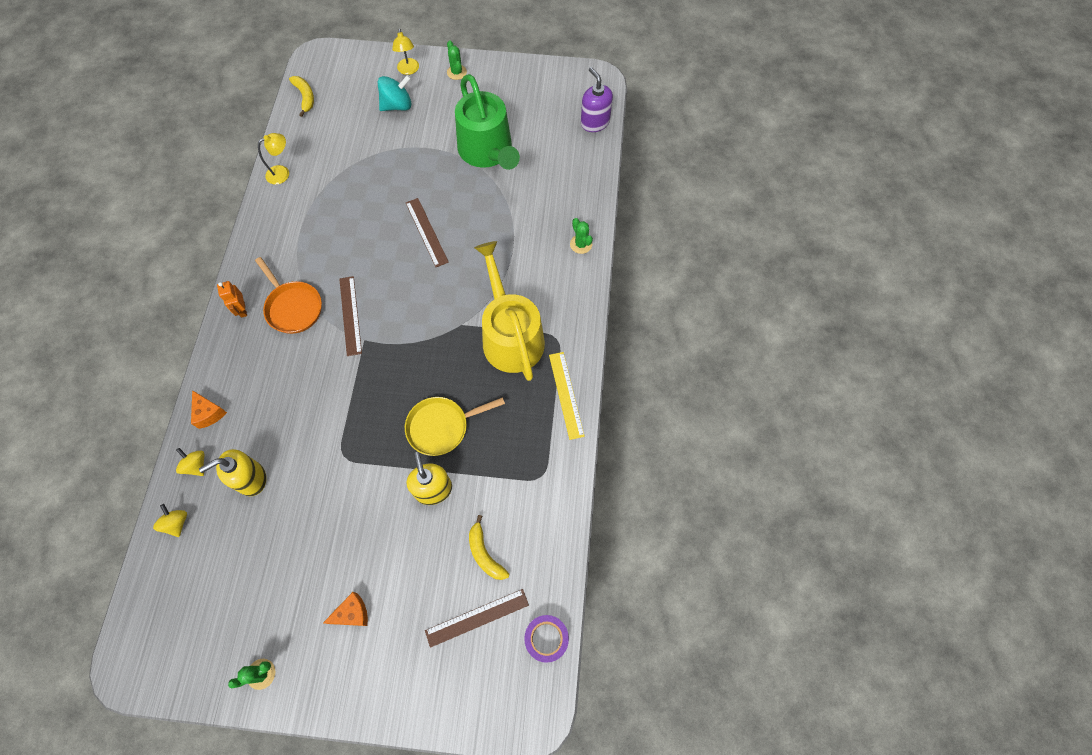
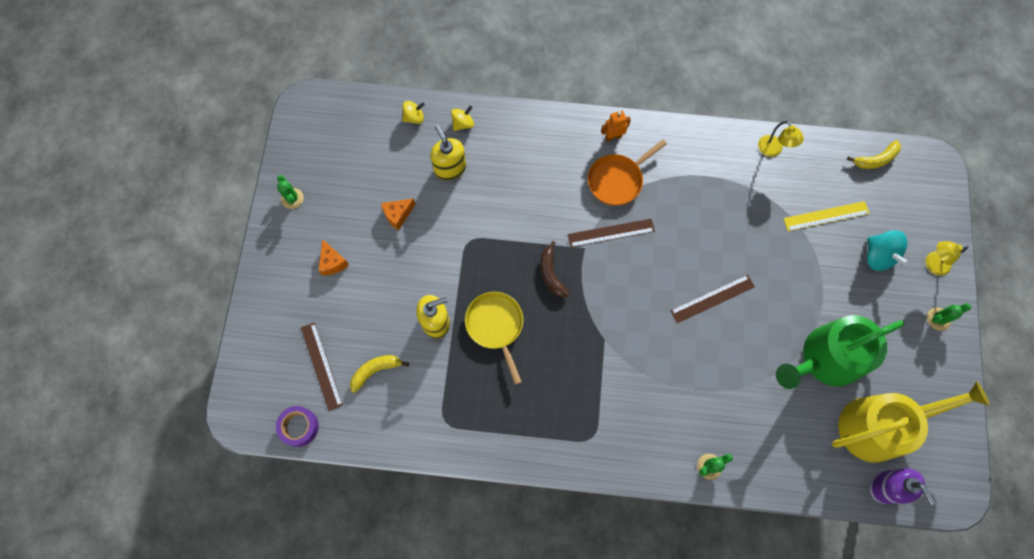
camera: 90 degrees right, 5 degrees up
orange cheese [191,390,227,429] -> orange cheese moved to [381,199,416,230]
yellow watering can [474,241,545,381] -> yellow watering can moved to [832,381,990,462]
yellow ruler [549,352,585,440] -> yellow ruler moved to [783,201,870,231]
purple soap dispenser [581,67,613,132] -> purple soap dispenser turned 90 degrees clockwise [869,468,936,505]
none -> brown banana [541,241,569,298]

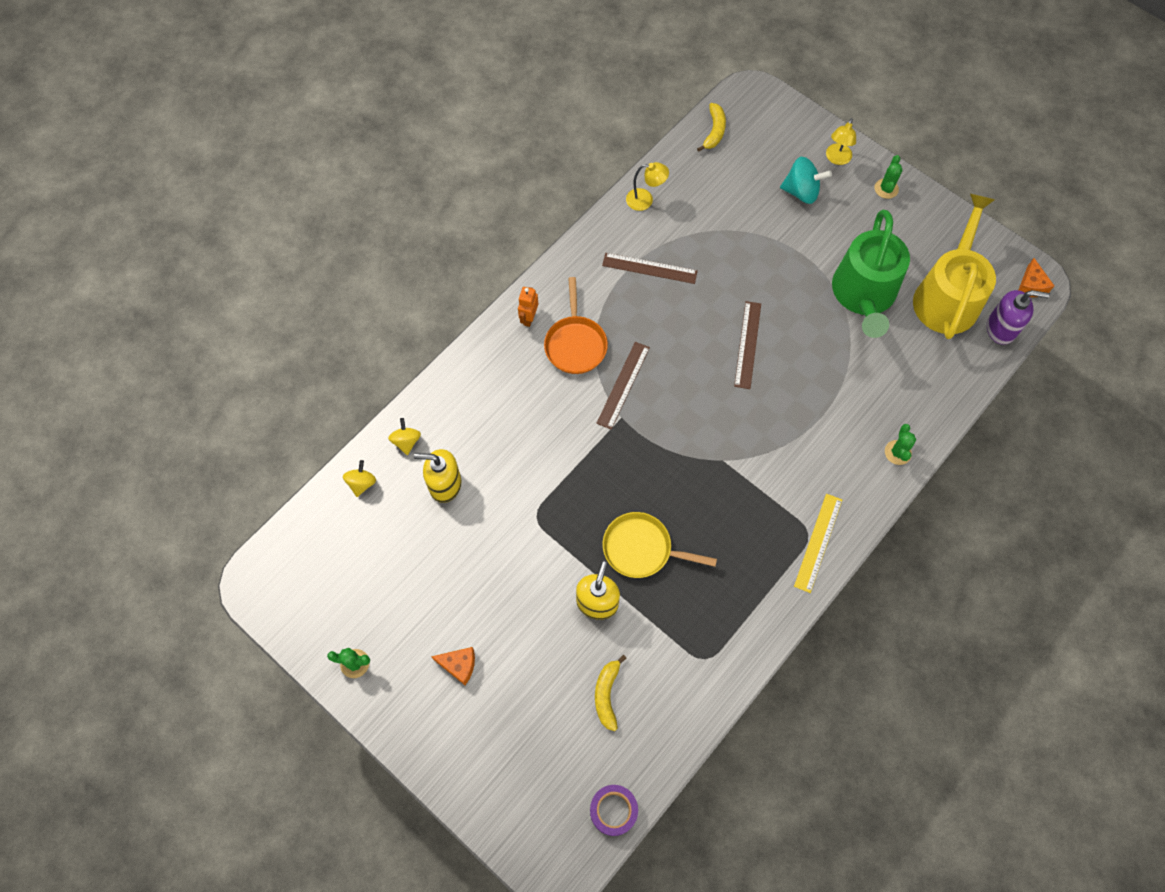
camera: 55 degrees left, 5 degrees down
brown ruler [301,322,343,411] -> brown ruler moved to [602,253,698,284]
orange cheese [381,199,416,230] -> orange cheese moved to [1019,258,1054,297]
brown banana [541,241,569,298] -> none
yellow ruler [783,201,870,231] -> yellow ruler moved to [794,494,842,593]

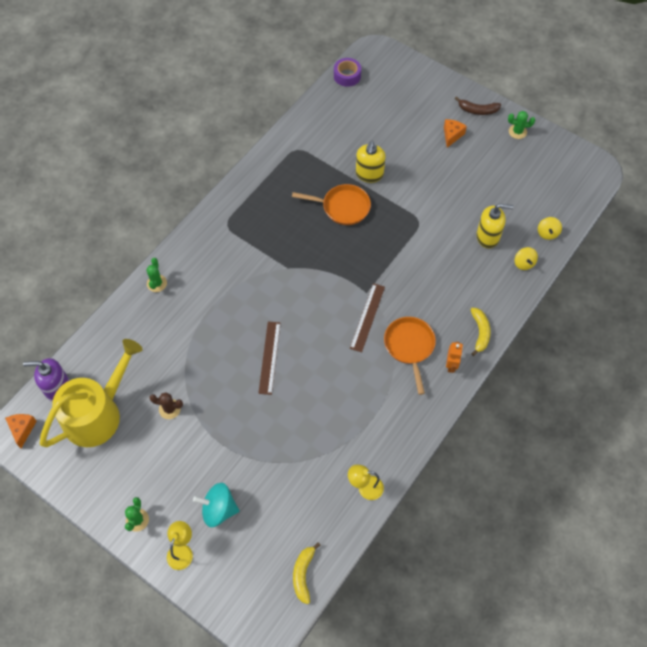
camera: 175 degrees right, 5 degrees down
orange cheese [431,647,475,685] -> orange cheese turned 105 degrees clockwise [444,119,467,148]
yellow banana [595,655,627,731] -> yellow banana moved to [470,308,491,356]
brown ruler [602,253,698,284] -> none
yellow pan [603,512,717,578] -> orange pan [292,184,371,225]
yellow ruler [794,494,842,593] -> none
green watering can [832,210,910,338] -> brown cactus [149,392,183,419]
yellow watering can [913,194,996,339] -> yellow watering can turned 150 degrees counterclockwise [40,339,143,447]
none -> brown banana [455,96,501,115]

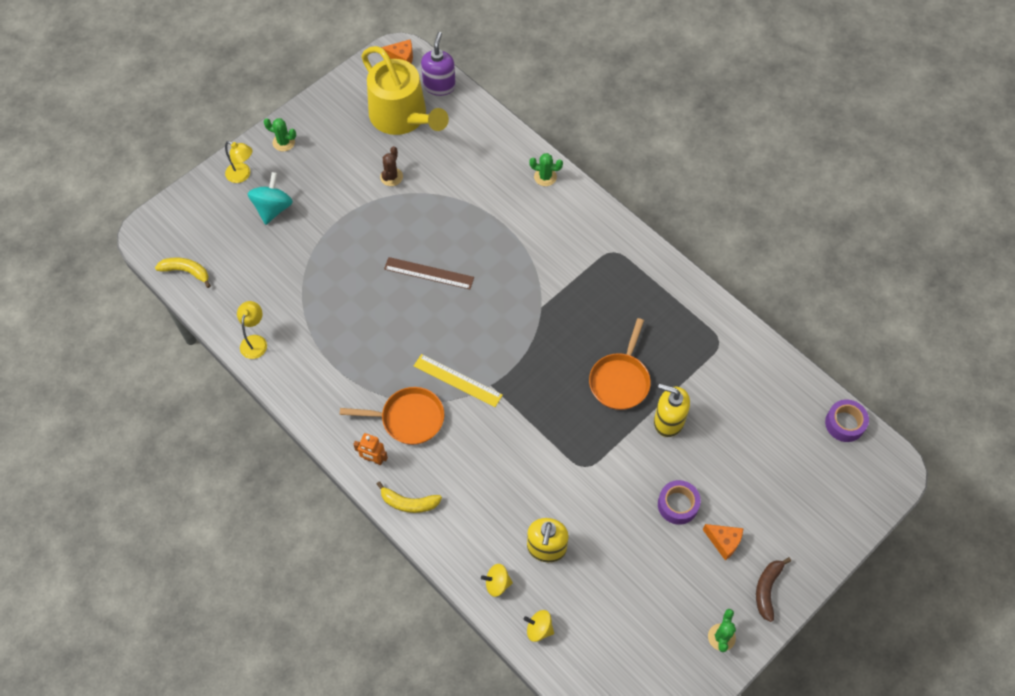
camera: 100 degrees right, 0 degrees up
brown ruler [350,283,385,352] -> yellow ruler [414,354,503,407]
none -> purple tape [658,480,701,525]

